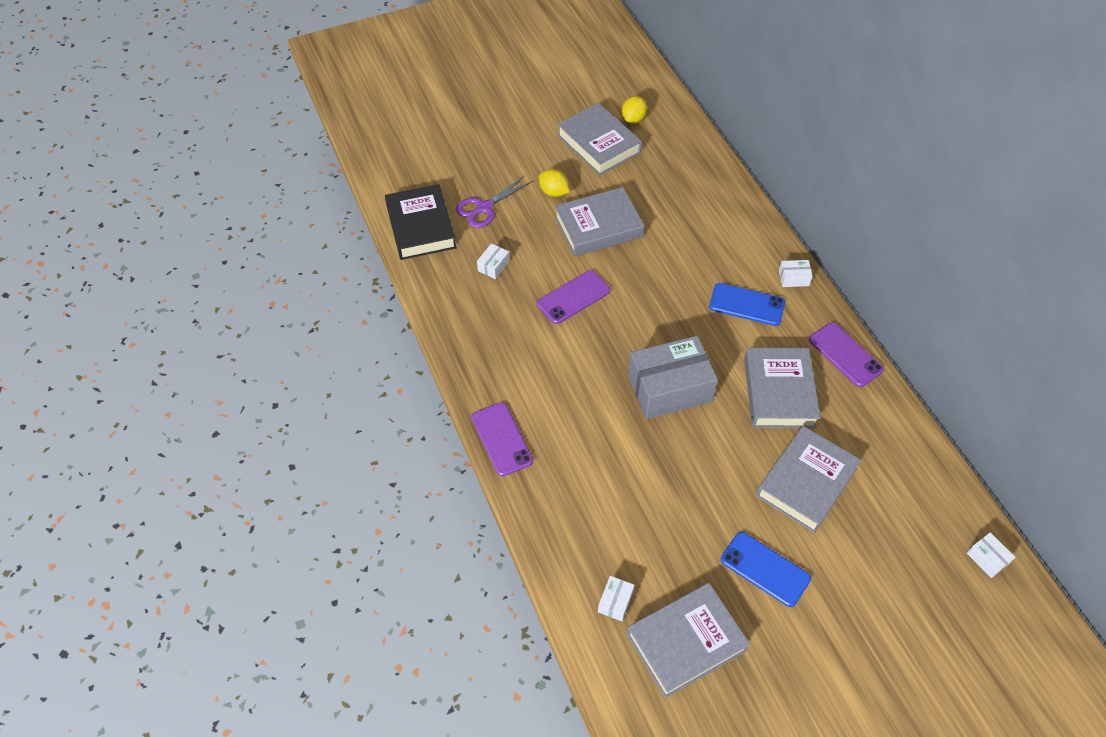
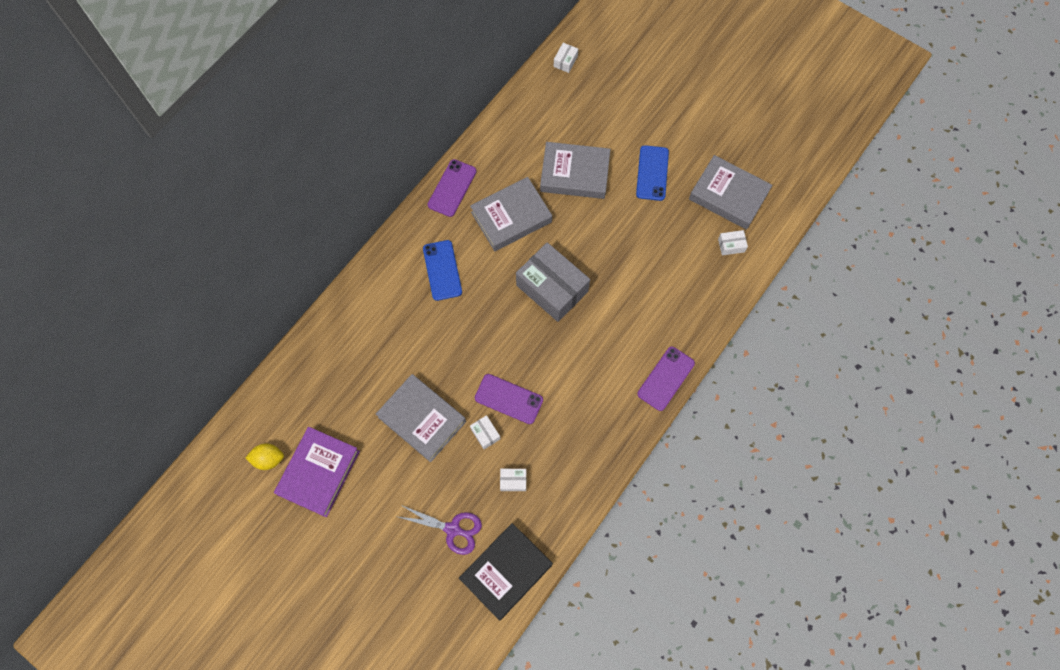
camera: 120 degrees left, 15 degrees up
yellow lemon [539,169,570,197] -> none
grey book [557,103,642,175] -> purple book [274,427,360,517]
white box [779,260,813,287] -> white box moved to [470,415,500,449]

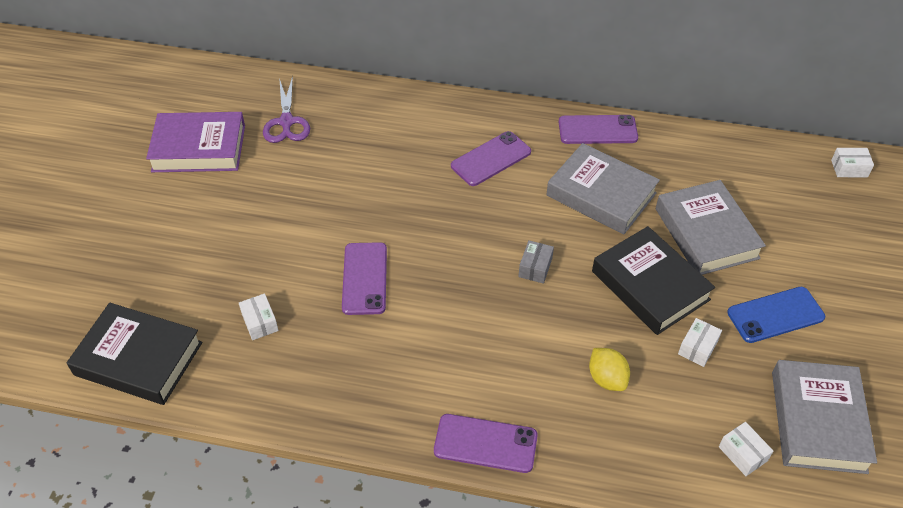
camera: 65 degrees right, 20 degrees down
yellow lemon [246,443,284,470] -> yellow lemon moved to [589,348,630,391]
grey book [376,374,466,462] -> none
purple scissors [395,505,482,555] -> purple scissors moved to [263,76,310,143]
blue phone [423,240,462,301] -> purple phone [451,131,531,186]
white box [470,415,500,449] -> white box moved to [678,318,722,367]
grey box [516,242,590,322] -> grey box [518,240,554,284], size x0.42
none -> black book [592,226,715,335]

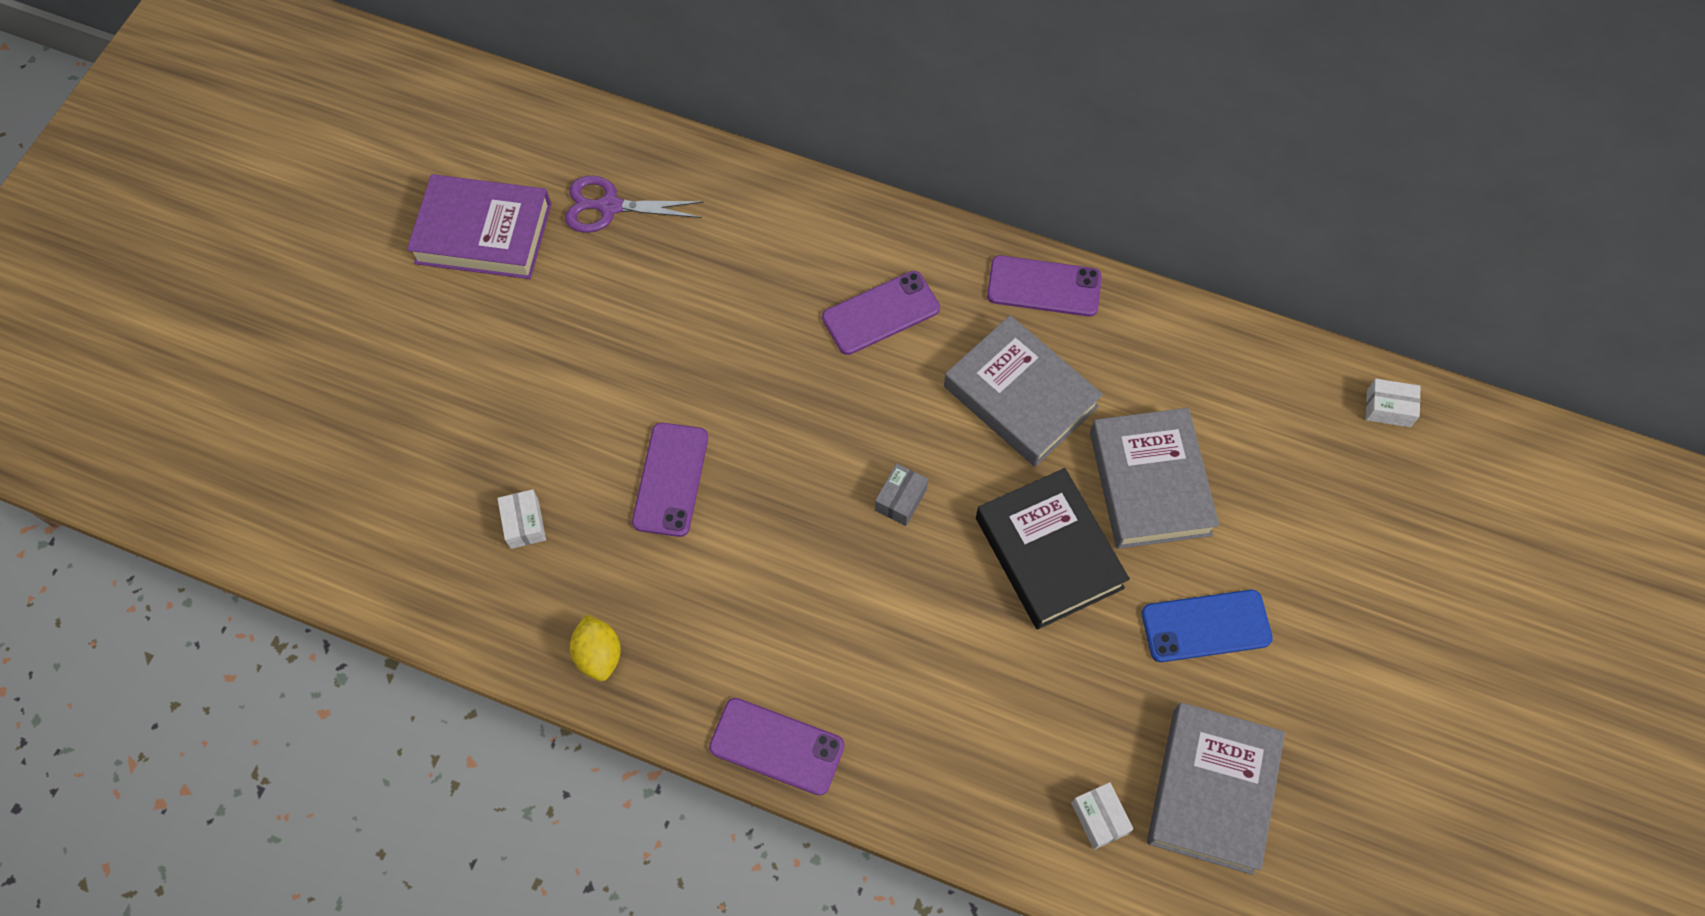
camera: 10 degrees right, 15 degrees up
black book [67,303,202,405] -> none
purple scissors [263,76,310,143] -> purple scissors turned 90 degrees clockwise [565,176,704,233]
yellow lemon [589,348,630,391] -> yellow lemon moved to [570,614,621,681]
white box [678,318,722,367] -> none

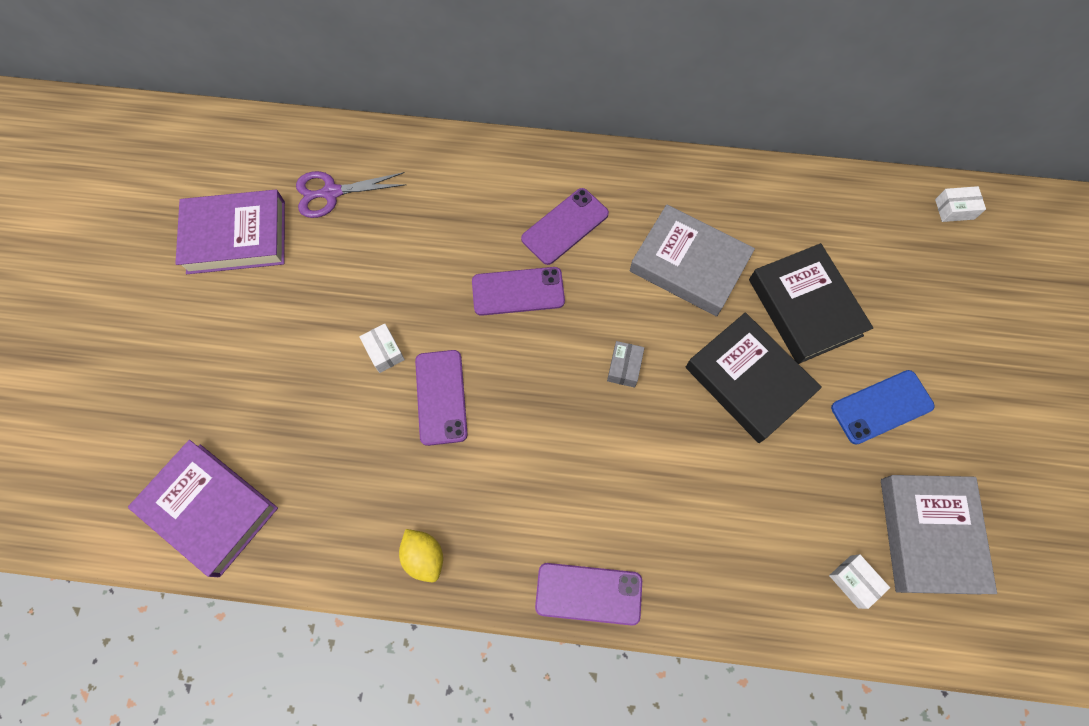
camera: 15 degrees left, 5 degrees up
white box [497,489,546,549] -> white box moved to [359,323,405,373]
purple phone [987,255,1102,317] -> purple phone moved to [472,267,565,316]
grey book [1090,408,1219,549] -> black book [749,243,873,364]
none -> purple book [128,440,278,577]

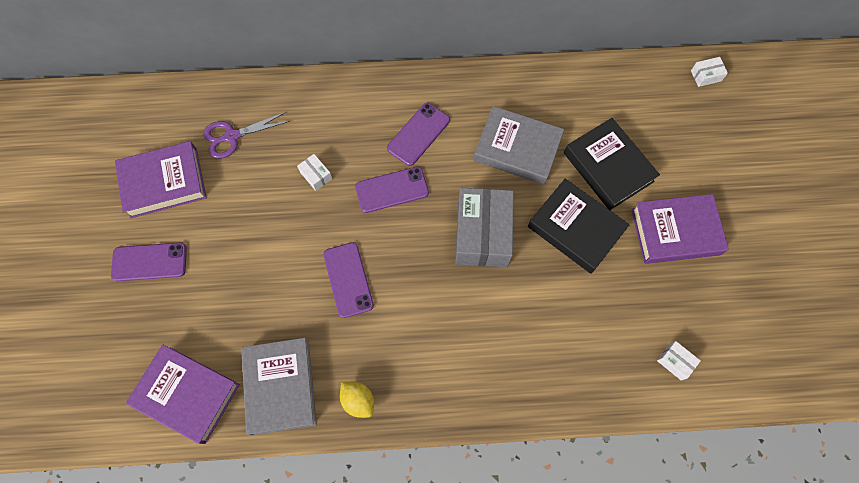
camera: 10 degrees left, 0 degrees up
white box [359,323,405,373] -> white box moved to [297,154,332,191]
purple phone [535,563,642,626] -> purple phone moved to [111,242,187,282]
grey box [607,341,644,388] -> grey box [455,188,514,267], size x2.40
blue phone [831,370,935,445] -> purple book [631,194,729,264]
grey book [881,475,997,594] -> grey book moved to [241,338,317,435]

